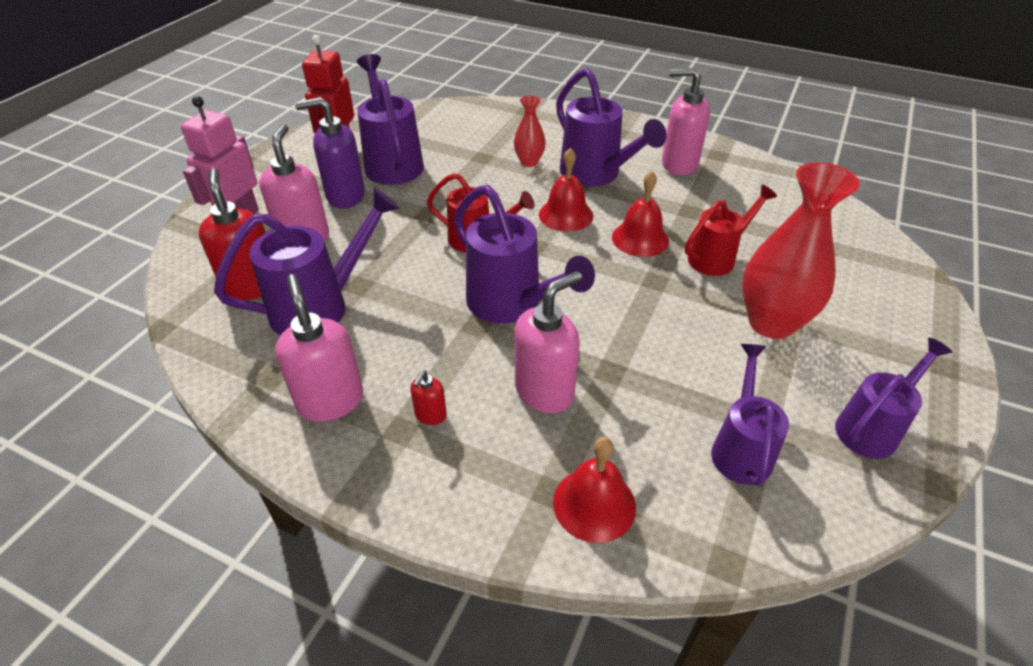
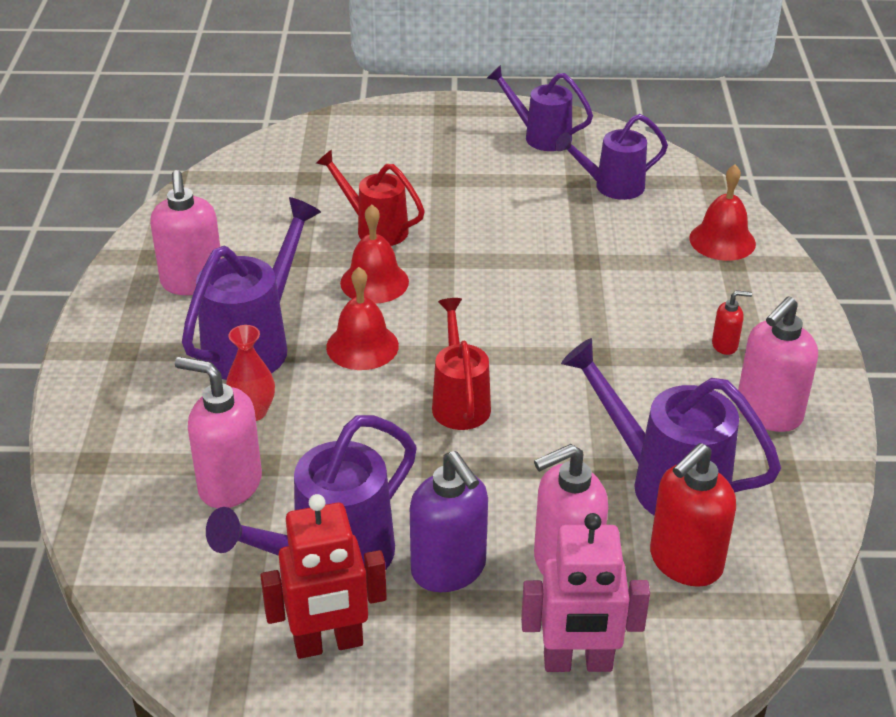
camera: 115 degrees left, 5 degrees down
purple watering can [454,185,595,324] -> none
pink soap dispenser [515,271,582,413] -> pink soap dispenser moved to [175,357,262,508]
red vase [742,162,860,339] -> none

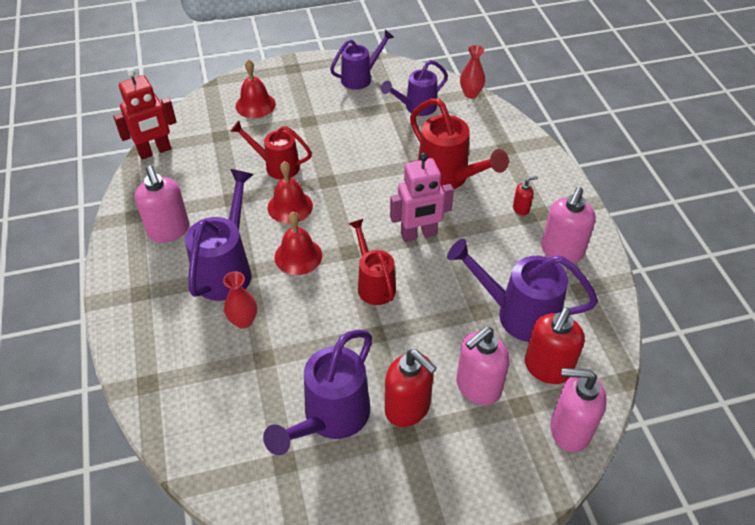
camera: 15 degrees left, 10 degrees up
pink soap dispenser [175,357,262,508] -> pink soap dispenser moved to [550,368,607,452]
red robot [260,494,387,659] -> red robot moved to [113,69,177,160]
purple soap dispenser [410,451,488,592] -> red soap dispenser [385,349,437,427]
purple watering can [487,65,593,151] -> purple watering can turned 135 degrees clockwise [330,30,394,90]
pink robot [521,513,650,672] -> pink robot moved to [390,152,454,242]
red bell [689,165,756,261] -> red bell moved to [236,59,276,118]
none -> red watering can [410,98,509,189]
none -> red vase [460,45,485,98]

